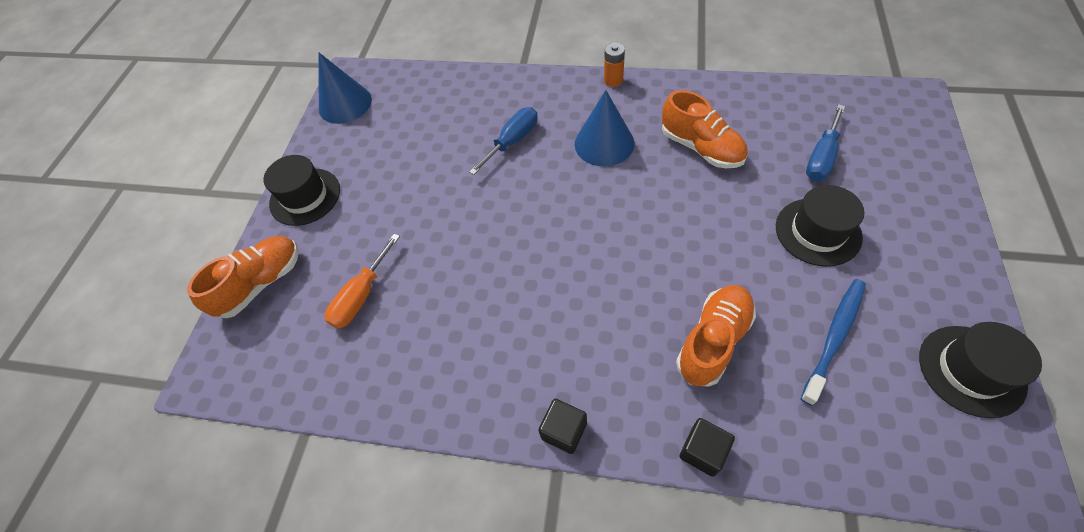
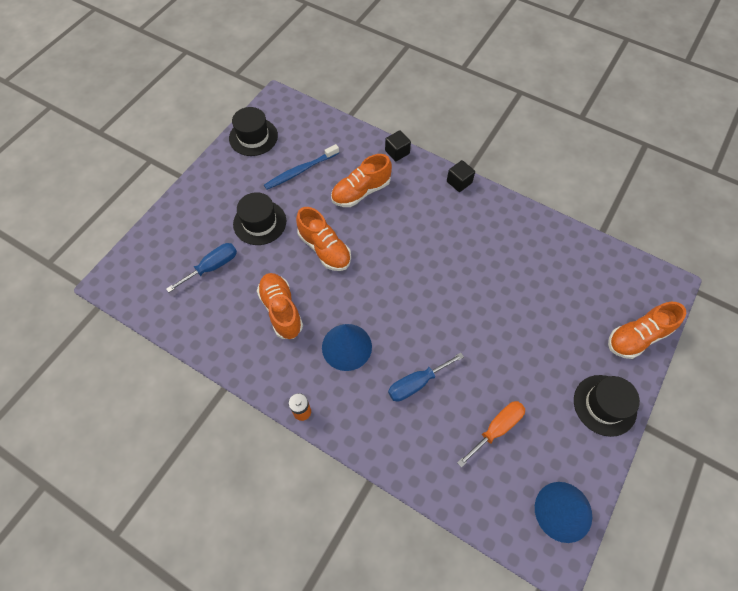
camera: 165 degrees left, 5 degrees up
orange screwdriver [325,234,400,329] -> orange screwdriver moved to [457,401,525,467]
none -> orange shoe [296,207,351,271]

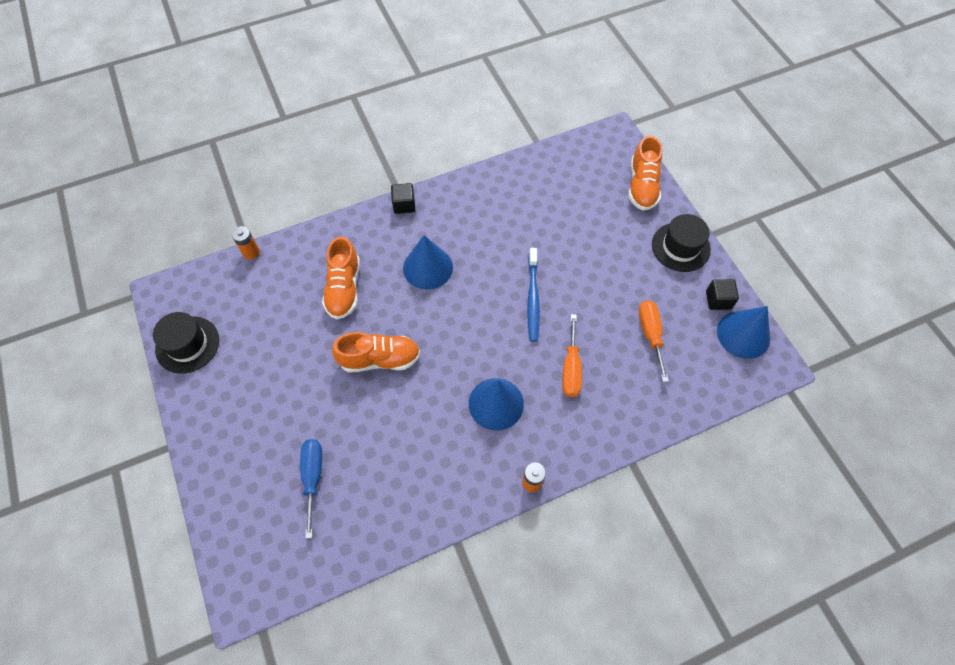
camera: 55 degrees left, 0 degrees up
black hat [233,192,286,245] -> none
orange shoe [257,273,303,339] -> none
blue toothbrush [264,144,339,190] -> blue toothbrush moved to [527,248,540,342]
black cube [385,130,411,161] -> black cube moved to [706,279,739,310]
blue screwdriver [388,353,464,402] -> orange screwdriver [562,314,582,397]
none -> orange battery [232,226,260,259]
none -> blue cone [403,235,453,290]

